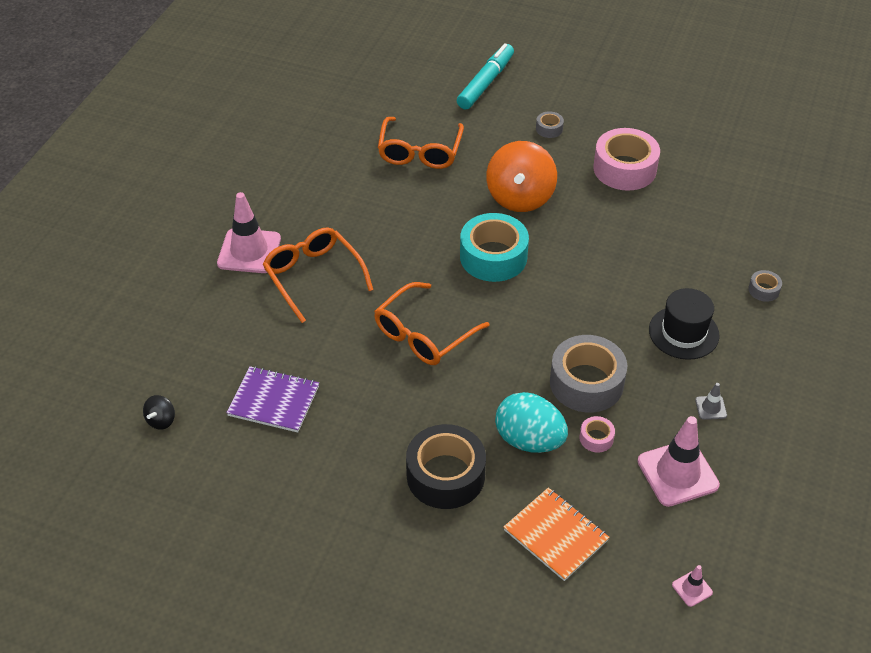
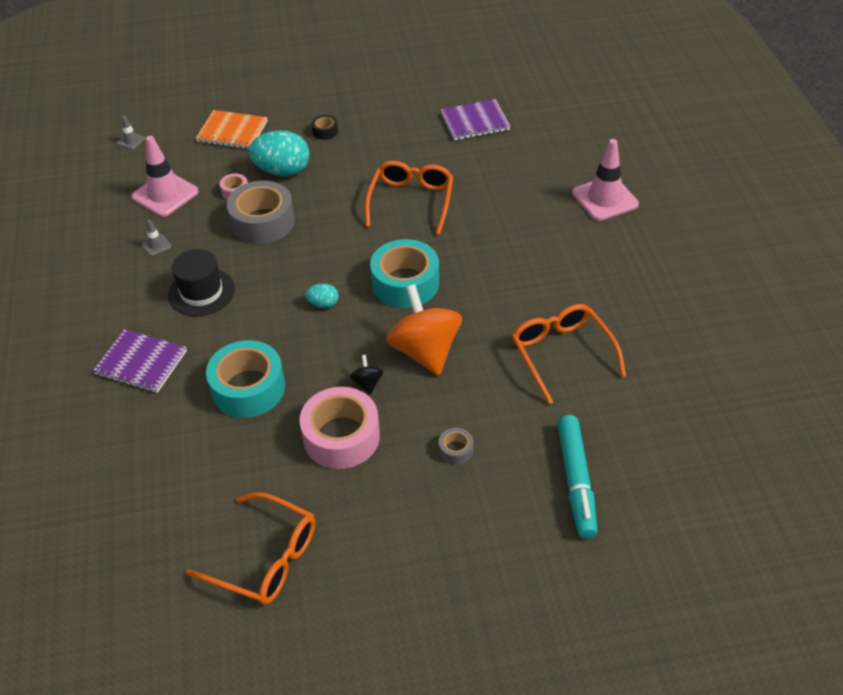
camera: 150 degrees right, 0 degrees up
black spinning top [143,395,175,430] -> black spinning top moved to [350,355,384,395]
orange glasses [262,228,373,323] -> orange glasses moved to [186,492,315,605]
black tape [406,424,486,509] -> black tape [311,115,338,140], size x0.44
pink traffic cone [672,565,713,607] -> grey traffic cone [117,116,145,150]
grey tape [748,270,782,302] -> purple notebook [93,329,187,393]
none -> turquoise tape [206,340,285,418]
none -> turquoise egg [305,283,339,308]

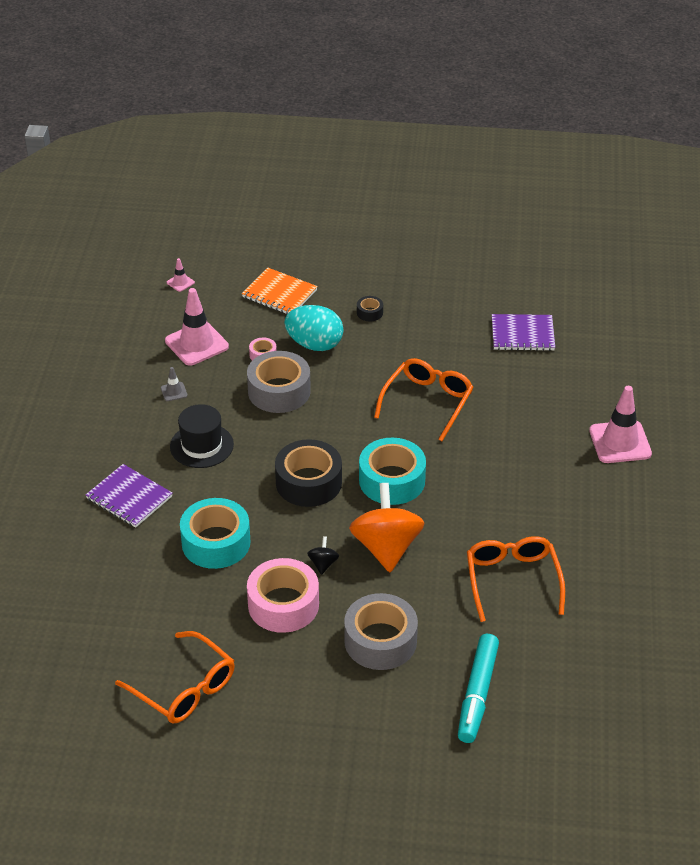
camera: 15 degrees right, 5 degrees down
grey traffic cone [117,116,145,150] -> pink traffic cone [167,258,195,292]
turquoise egg [305,283,339,308] -> black tape [275,439,342,507]
grey tape [439,428,473,465] -> grey tape [344,593,418,670], size x2.25

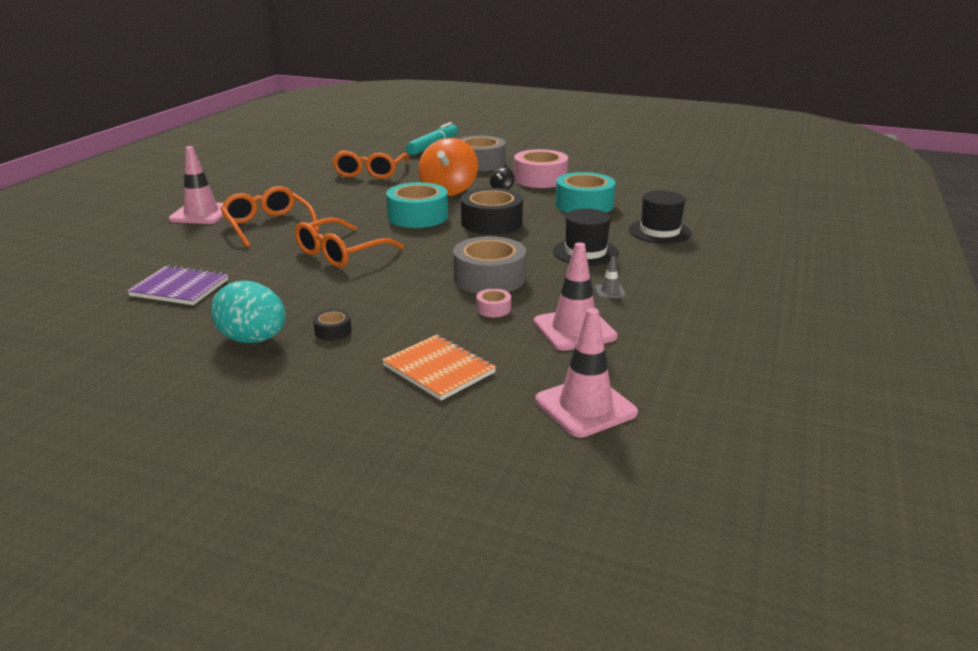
camera: 165 degrees left, 15 degrees down
purple notebook [86,464,172,528] -> black hat [629,190,692,244]
orange glasses [115,631,235,723] -> orange glasses moved to [220,186,320,247]
pink traffic cone [167,258,195,292] -> pink traffic cone [535,308,638,437], size x2.23
turquoise egg [284,305,343,351] -> turquoise egg moved to [211,281,286,343]

